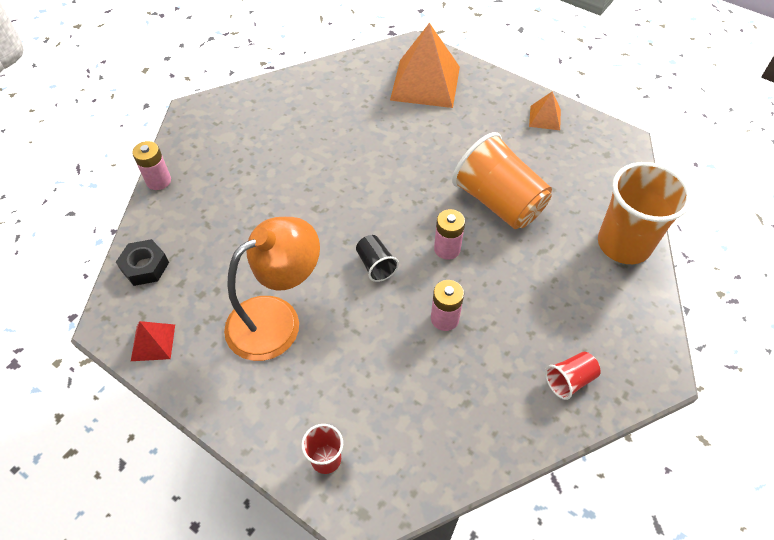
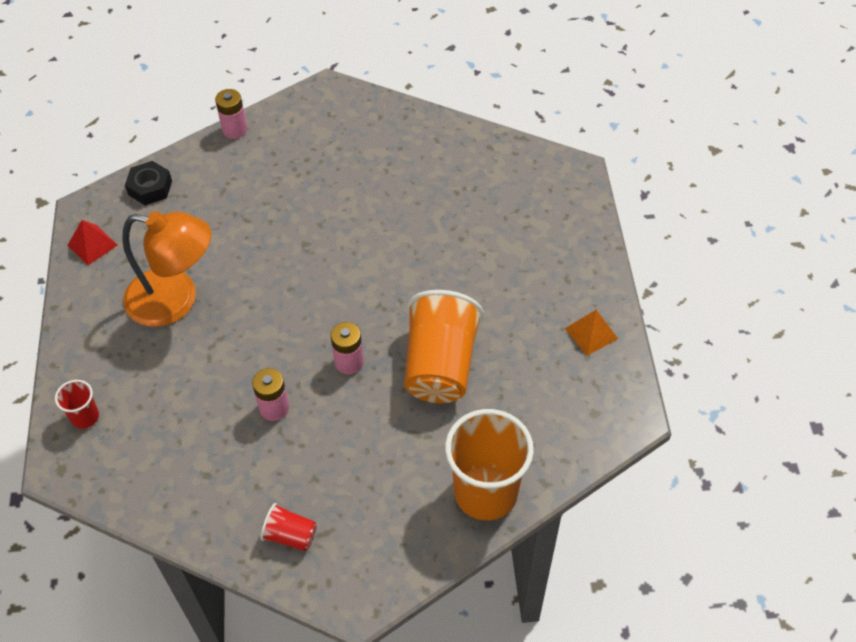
camera: 50 degrees right, 0 degrees up
black cup [356,235,399,282] -> none
orange pyramid [390,23,460,108] -> none

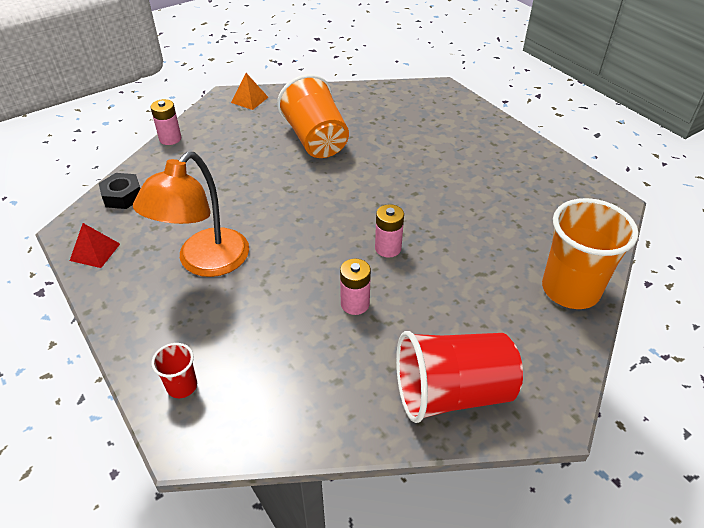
camera: 30 degrees left, 10 degrees down
orange lamp [122,211,211,327] -> orange lamp turned 135 degrees clockwise [133,152,249,277]
red cup [260,503,317,551] -> red cup [396,331,523,423], size x2.17
orange cup [404,290,484,403] -> orange cup moved to [277,74,349,158]
orange pyramid [565,310,618,356] -> orange pyramid moved to [231,73,268,110]

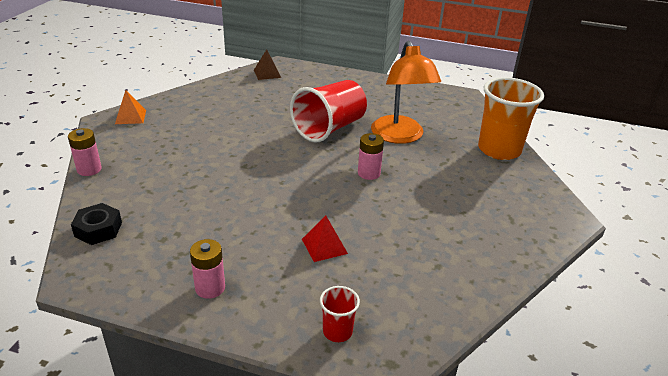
camera: 40 degrees left, 10 degrees down
red pyramid [70,223,120,268] -> red pyramid moved to [302,215,348,262]
orange lamp [133,152,249,277] -> orange lamp moved to [371,41,441,144]
orange cup [277,74,349,158] -> none
pink battery [340,259,371,315] -> pink battery moved to [190,239,225,299]
red cup [396,331,523,423] -> red cup moved to [290,80,367,142]
none -> brown pyramid [254,49,281,80]

